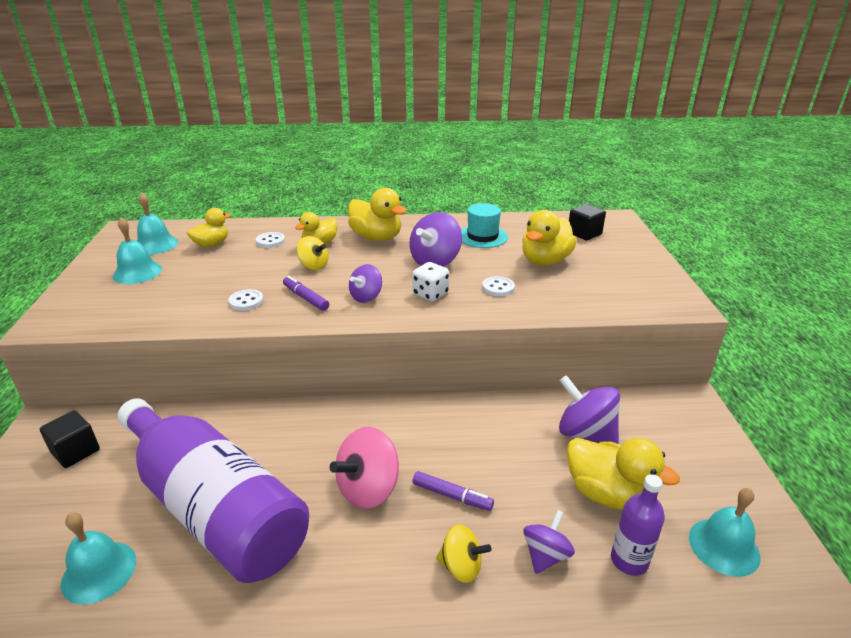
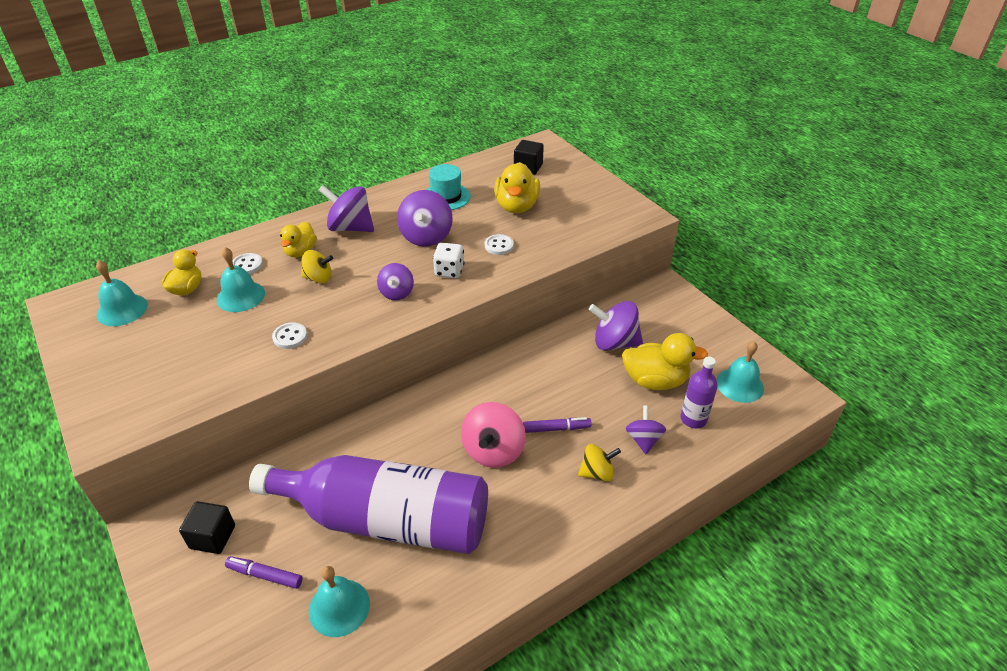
camera: 30 degrees left, 10 degrees up
turquoise bell [113,217,162,284] -> turquoise bell moved to [217,247,265,312]
purple marker [283,276,329,311] -> purple marker moved to [225,556,303,589]
yellow duck [348,188,407,241] -> purple spinning top [319,185,374,232]

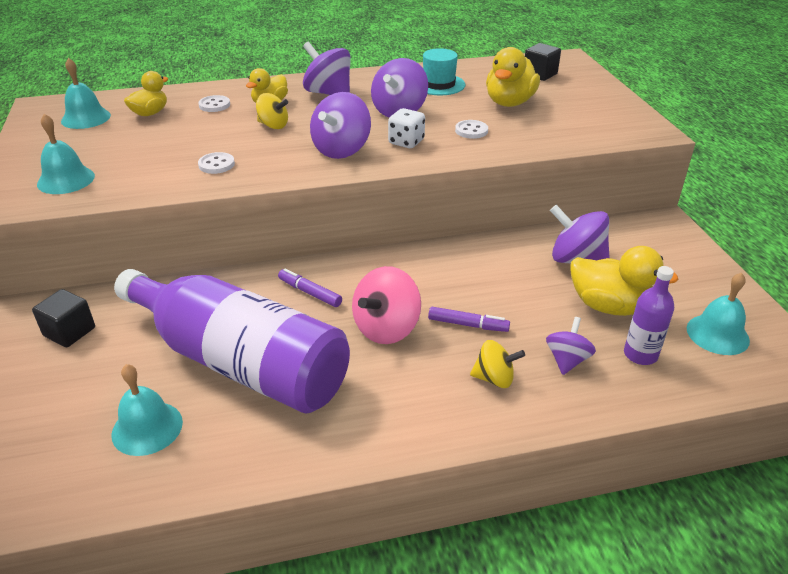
camera: 20 degrees right, 5 degrees down
turquoise bell [217,247,265,312] -> turquoise bell moved to [37,114,95,194]
purple marker [225,556,303,589] -> purple marker moved to [278,268,342,307]
purple spinning top [377,263,414,300] -> purple spinning top [310,92,371,159], size x1.63

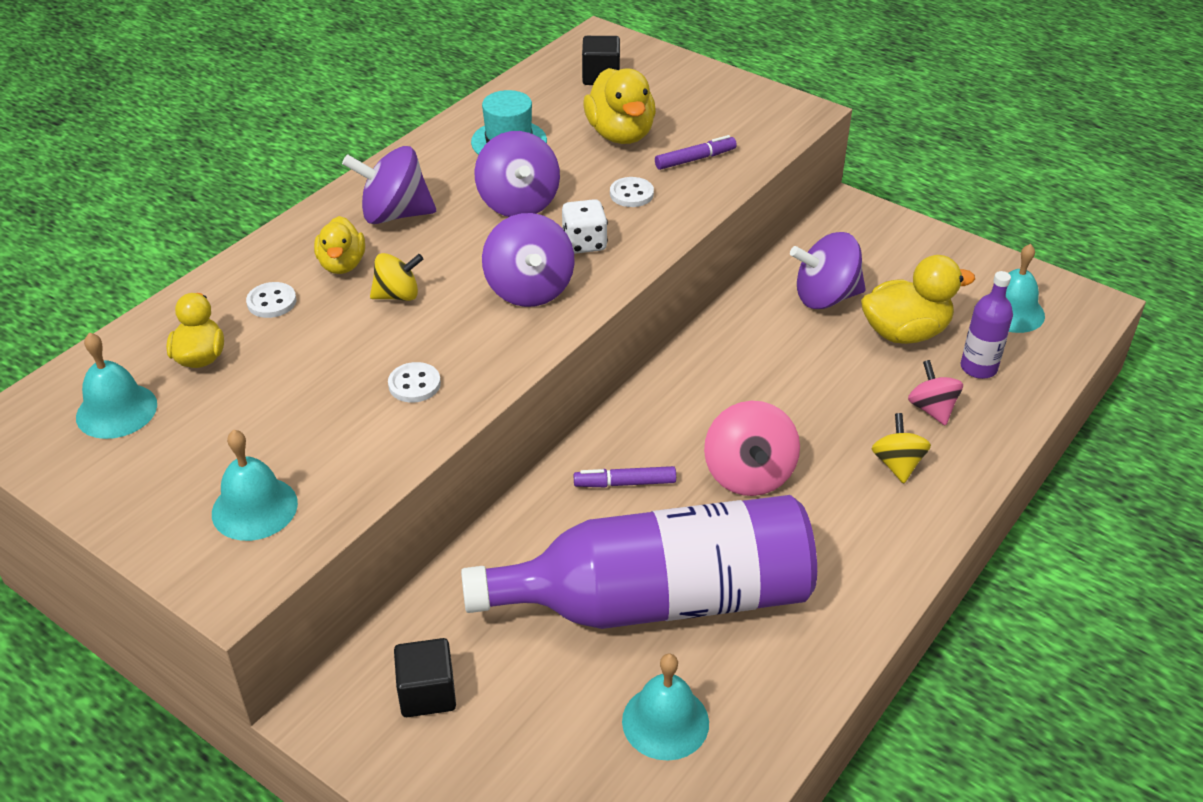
camera: 40 degrees left, 5 degrees up
purple marker [428,307,510,332] -> purple marker moved to [655,135,737,170]
yellow spinning top [470,340,525,388] -> yellow spinning top turned 60 degrees counterclockwise [871,413,931,483]
purple spinning top [546,317,596,375] -> pink spinning top [908,360,963,426]

